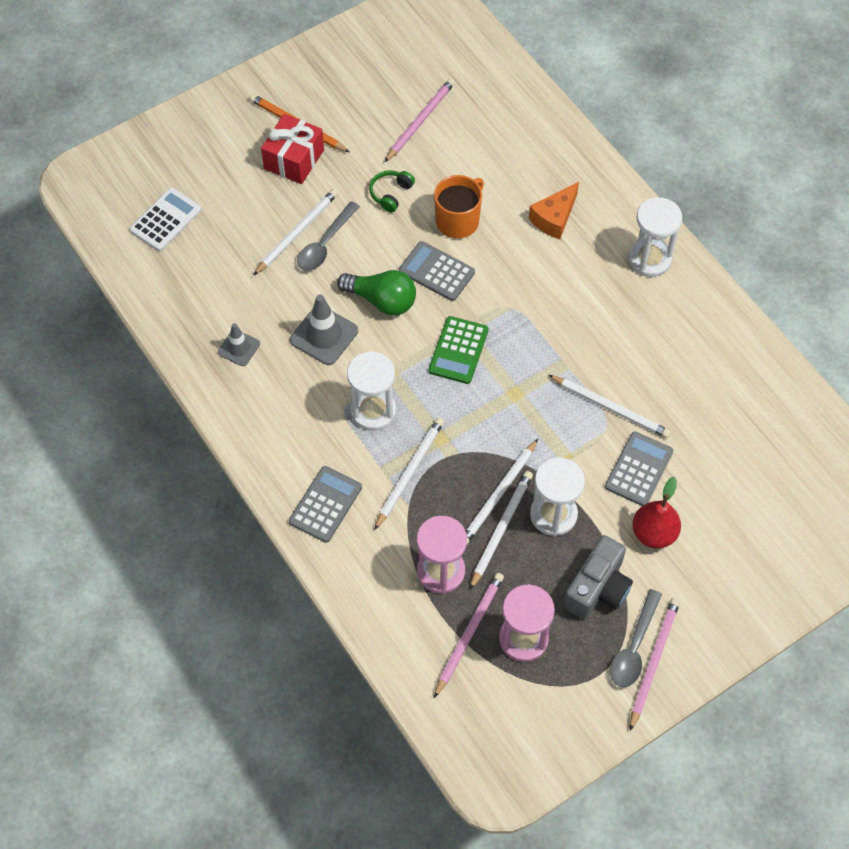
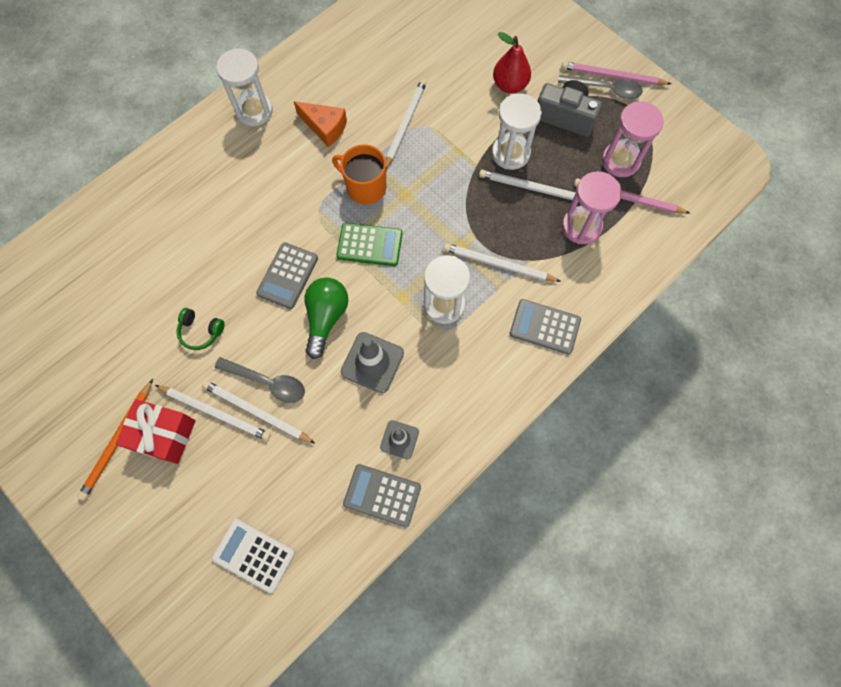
camera: 100 degrees left, 10 degrees up
pink pencil [385,78,455,162] -> none
orange mug [434,175,484,239] -> orange mug moved to [332,144,386,204]
white pencil [466,439,538,544] -> white pencil moved to [155,385,271,441]
orange cheese [529,182,579,239] -> orange cheese moved to [294,101,347,147]
grey calculator [605,432,673,506] -> grey calculator moved to [343,464,421,527]

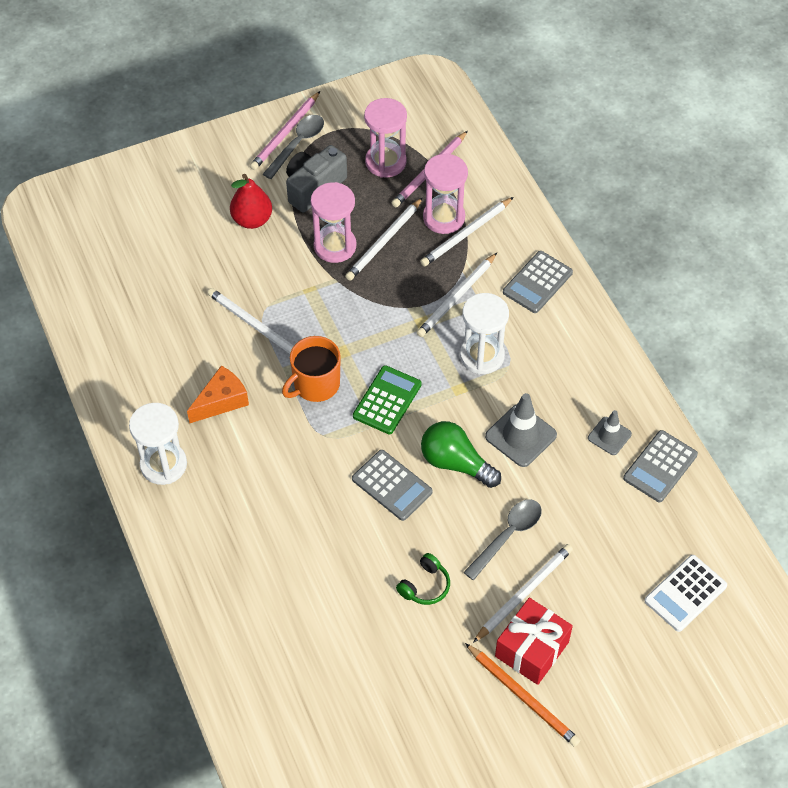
camera: 70 degrees left, 15 degrees down
white pencil [202,380,315,443] -> white pencil moved to [420,197,514,266]
white hourglass [492,93,542,170] -> pink hourglass [311,182,356,263]

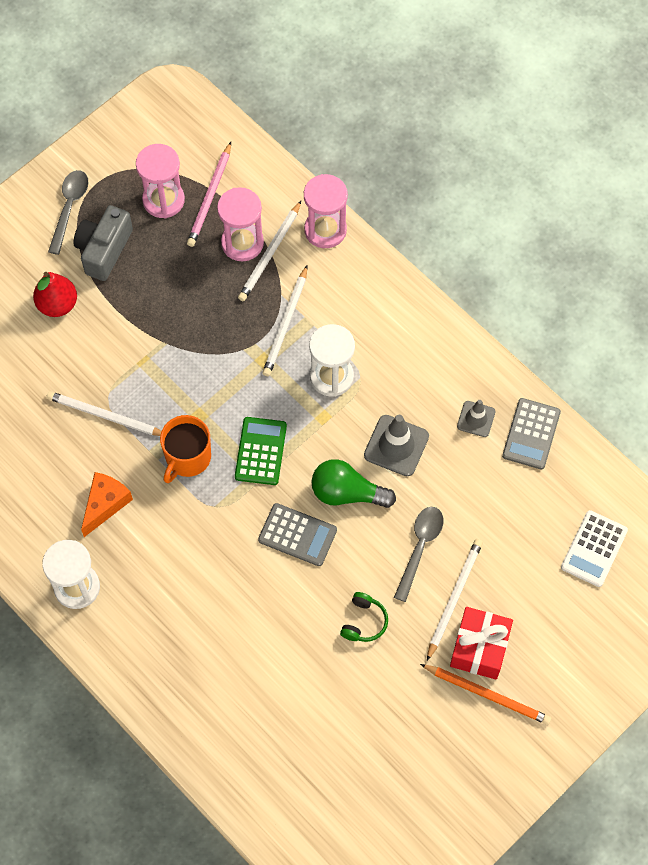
camera: 20 degrees left, 10 degrees up
pink pencil [250,91,320,170] -> none
pink hourglass [311,182,356,263] -> pink hourglass moved to [304,174,348,248]
white pencil [345,198,423,281] -> none
grey calculator [503,251,573,313] -> none

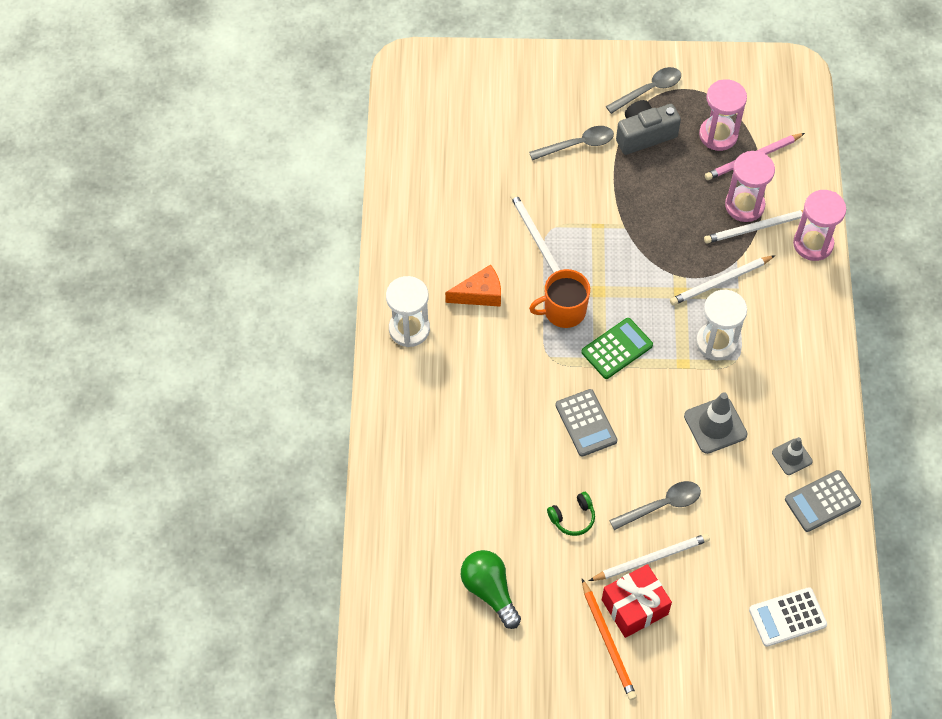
camera: 45 degrees right, 5 degrees down
red pear [33,272,77,317] -> grey spoon [529,126,614,160]
green light bulb [311,459,396,508] -> green light bulb moved to [461,550,521,629]

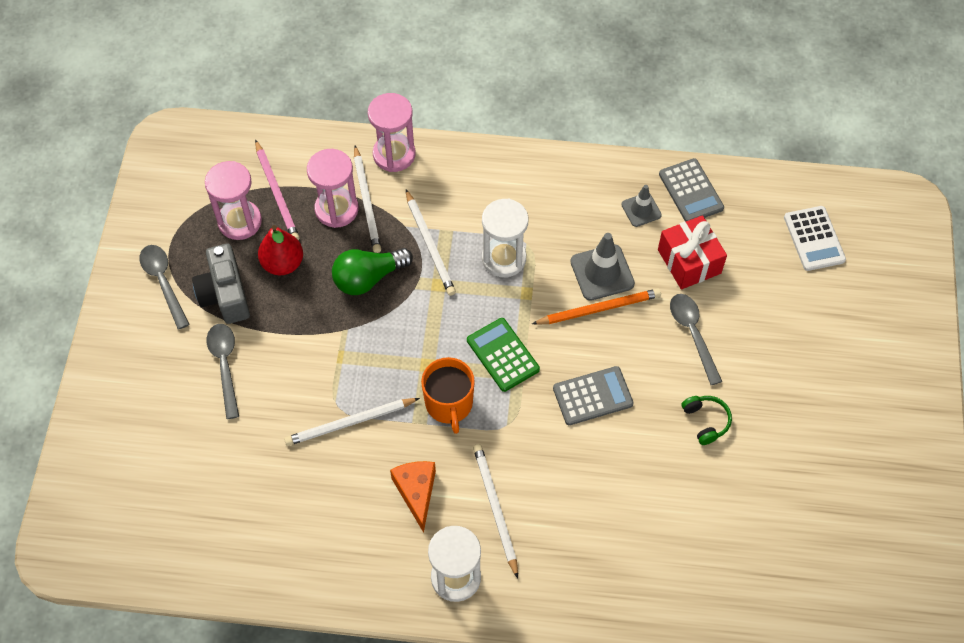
camera: 85 degrees left, 0 degrees up
green light bulb [461,550,521,629] -> green light bulb moved to [332,248,413,295]
orange pencil [582,579,637,700] -> orange pencil moved to [532,288,661,325]
white pencil [589,533,710,581] -> white pencil moved to [473,444,518,579]
red gift [602,564,672,638] -> red gift moved to [658,215,727,289]
none -> red pear [258,225,303,275]

